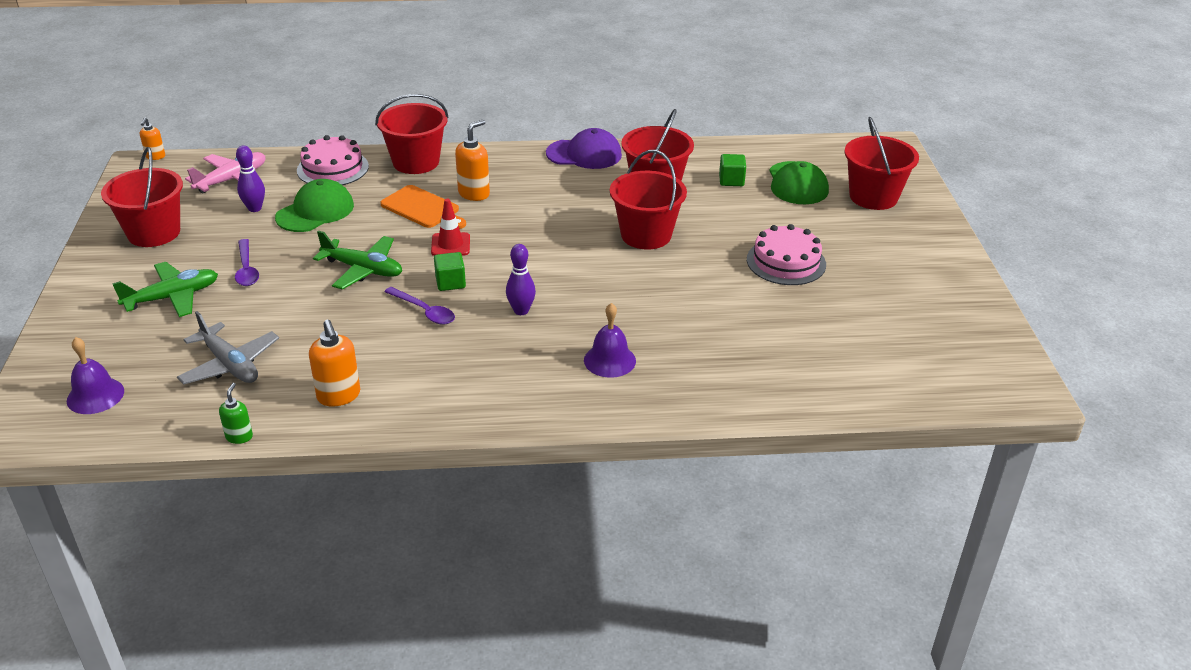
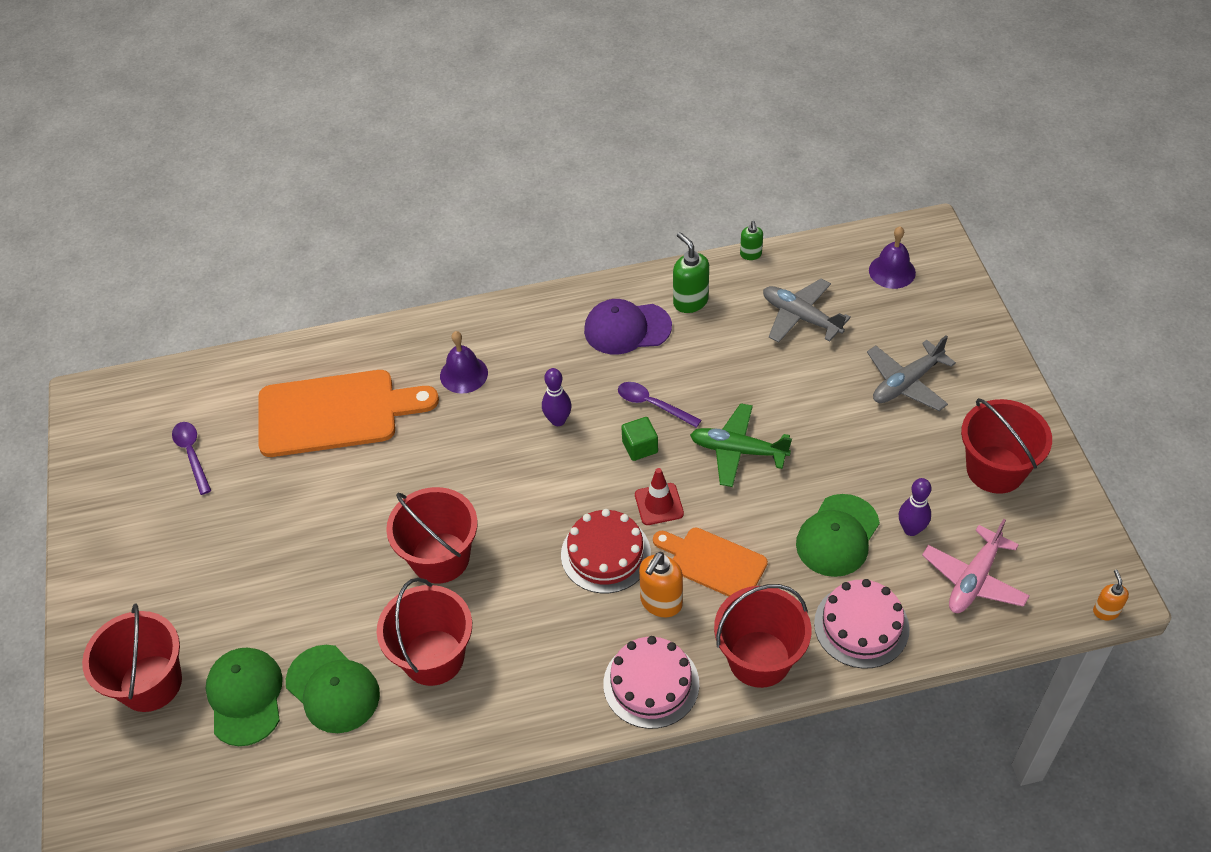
camera: 175 degrees right, 15 degrees up
green plane [112,262,218,317] -> grey plane [867,335,956,411]
purple spoon [235,239,259,286] -> purple spoon moved to [172,422,211,495]
orange soap dispenser [309,320,360,406] -> green soap dispenser [673,232,709,313]
purple cap [546,128,622,169] -> purple cap moved to [584,299,672,354]
green cube [719,154,746,186] -> green cap [286,645,380,733]
pink cake [747,224,826,285] -> pink cake moved to [603,636,699,729]
none -> orange cutting board [258,370,439,457]
none -> red cake [561,509,651,593]

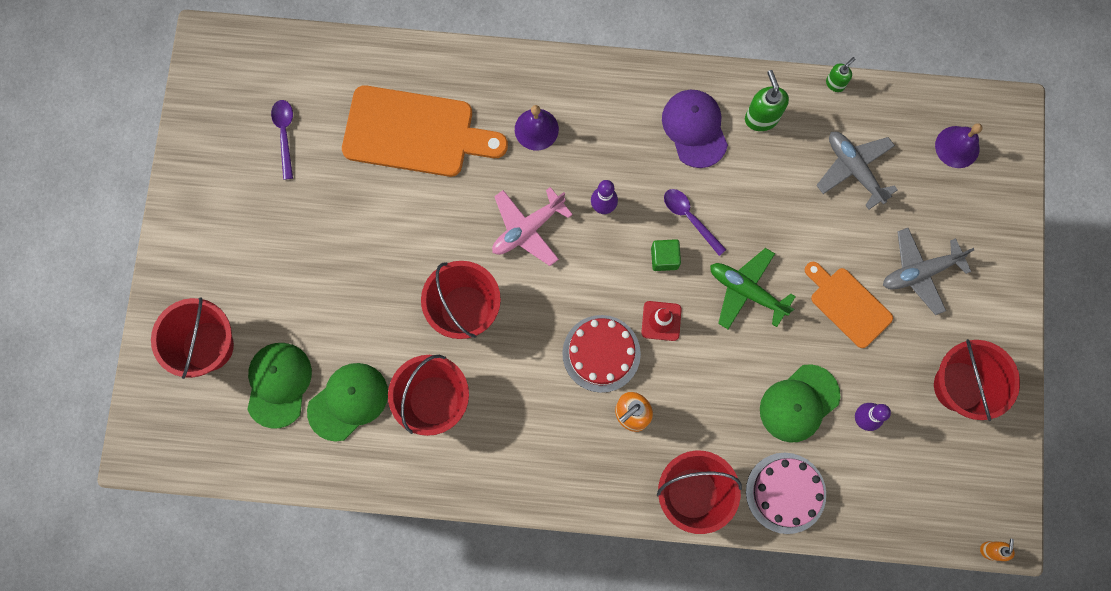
camera: 15 degrees right, 25 degrees up
green cap [286,645,380,733] -> green cap turned 105 degrees counterclockwise [307,363,388,441]
purple cap [584,299,672,354] -> purple cap turned 60 degrees clockwise [662,90,728,168]
pink cake [603,636,699,729] -> none
orange cutting board [653,528,768,597] -> orange cutting board moved to [805,262,893,348]
green soap dispenser [740,221,763,260] -> green soap dispenser turned 150 degrees counterclockwise [826,57,856,92]
pink plane [922,519,1030,613] -> pink plane moved to [492,187,573,266]

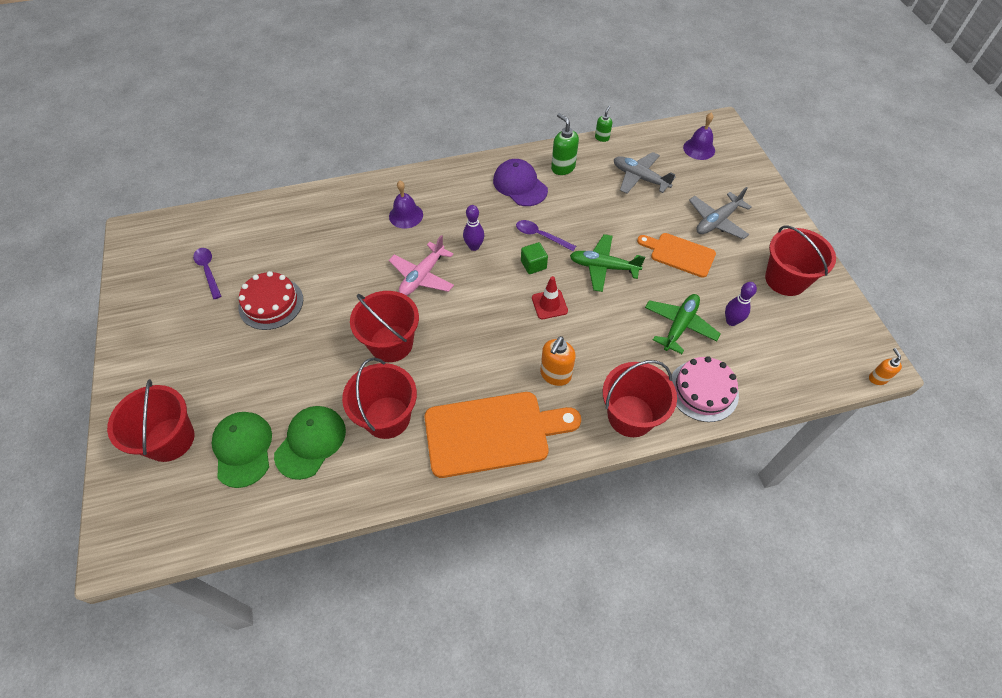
camera: 20 degrees left, 20 degrees down
orange cutting board [342,85,508,177] -> orange cutting board moved to [424,392,581,478]
red cake [562,315,641,393] -> red cake moved to [239,271,303,330]
green cap [760,364,840,443] -> green plane [645,294,721,354]

